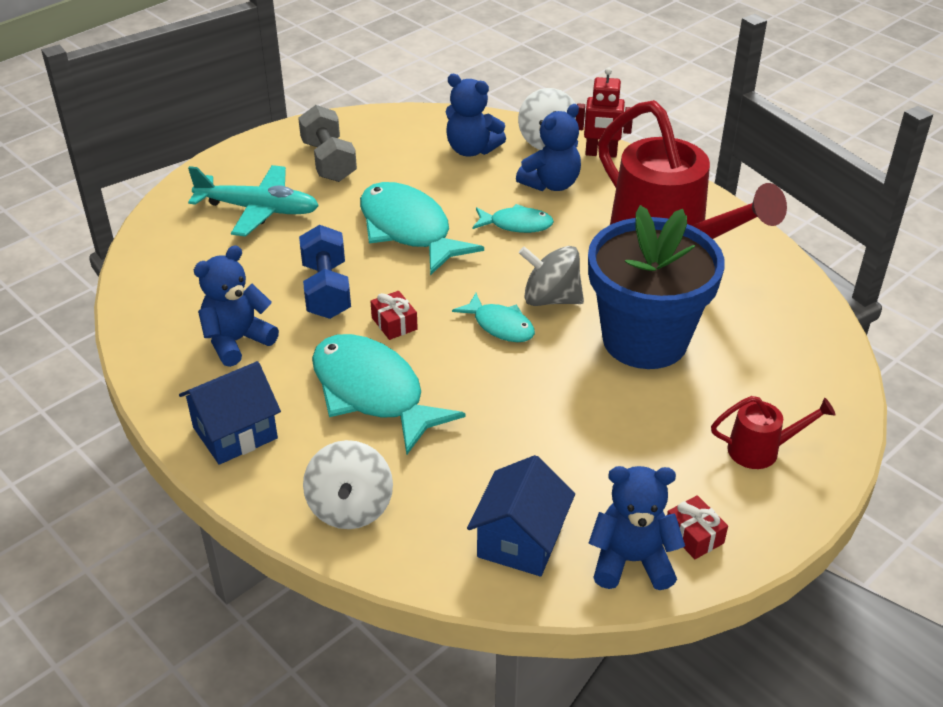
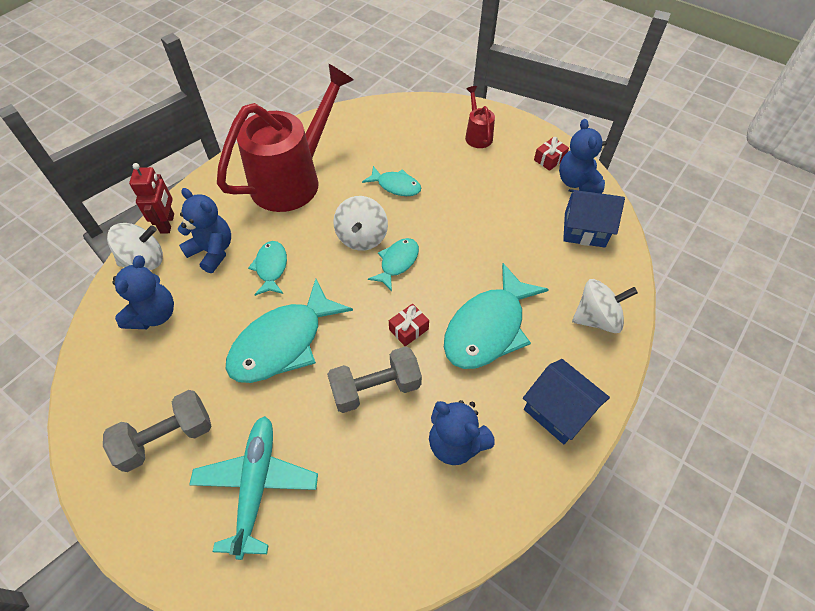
camera: 100 degrees left, 15 degrees up
blue dumbbell [299,225,351,319] -> grey dumbbell [327,346,422,413]
grey spinning top [519,246,584,306] -> white spinning top [333,196,388,251]
blue flower pot [588,205,725,369] -> turquoise fish [362,166,421,196]

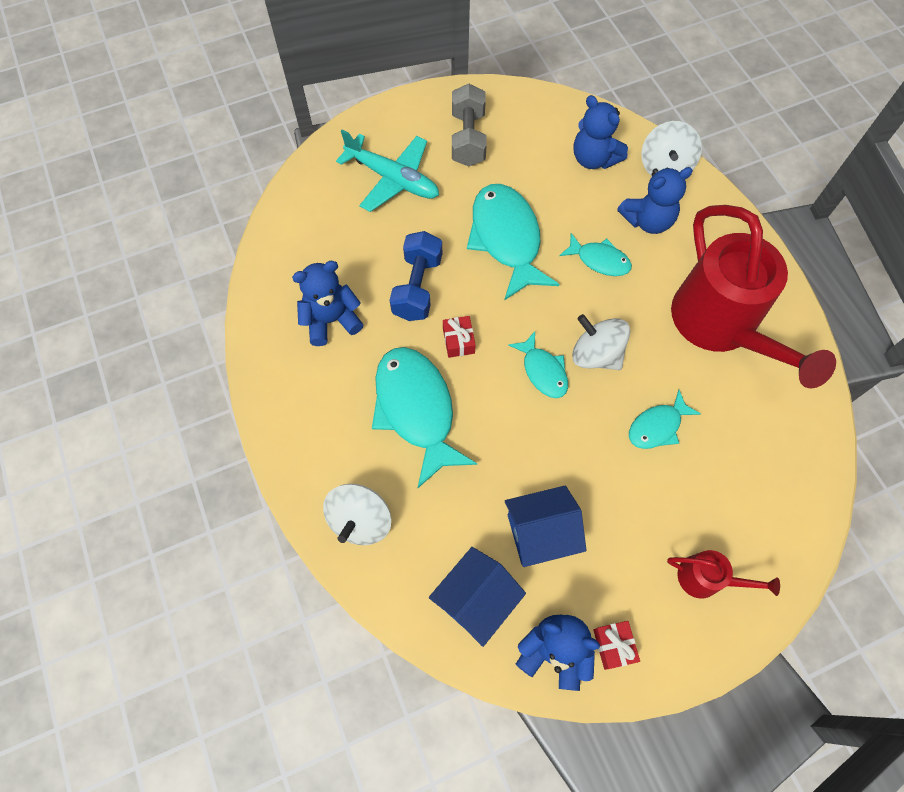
camera: 120 degrees right, 10 degrees up
red robot [129,163,174,234] -> none
grey dumbbell [327,346,422,413] -> blue dumbbell [390,231,442,321]
blue house [523,359,610,444] -> blue house moved to [505,486,587,567]

